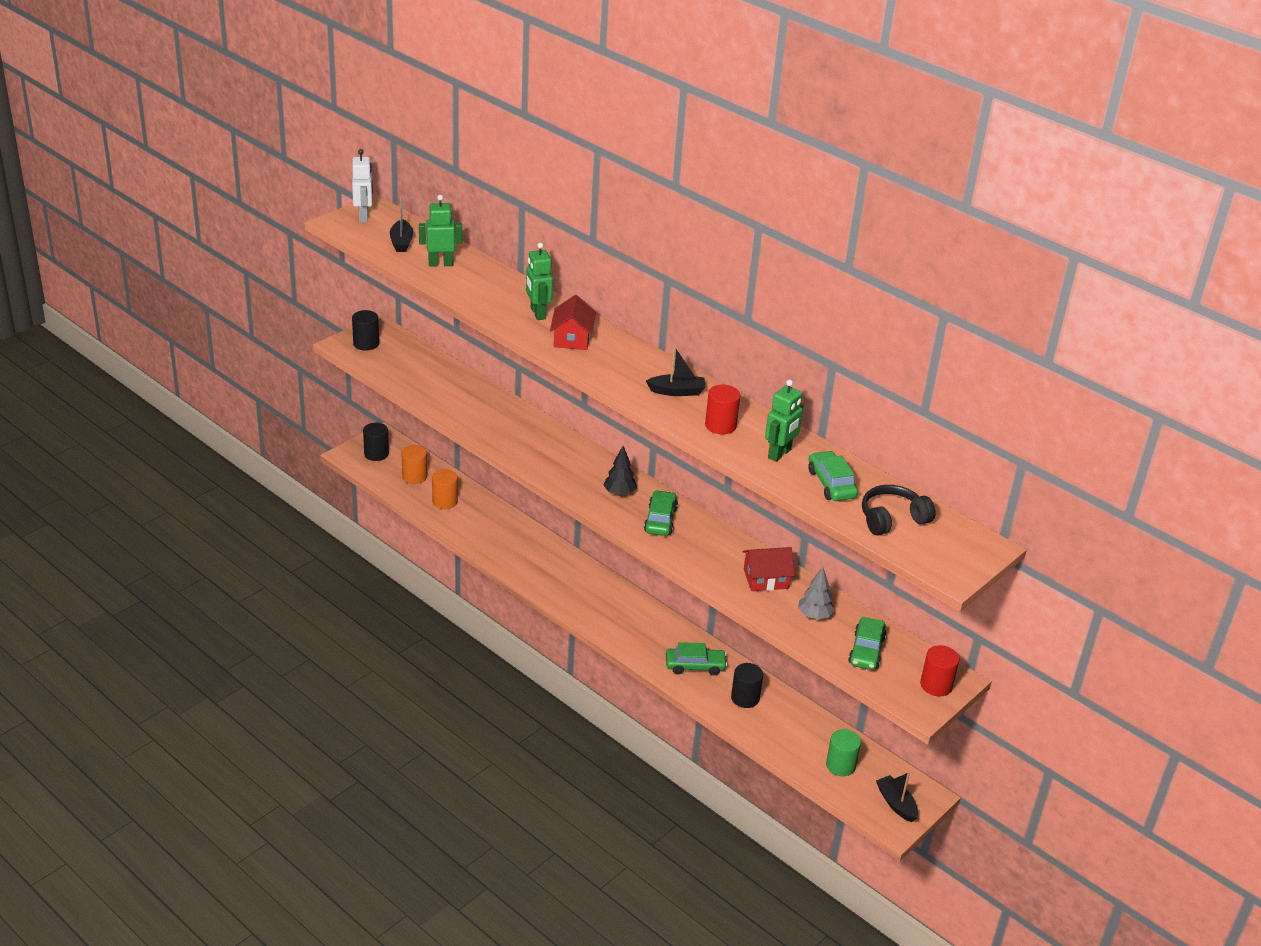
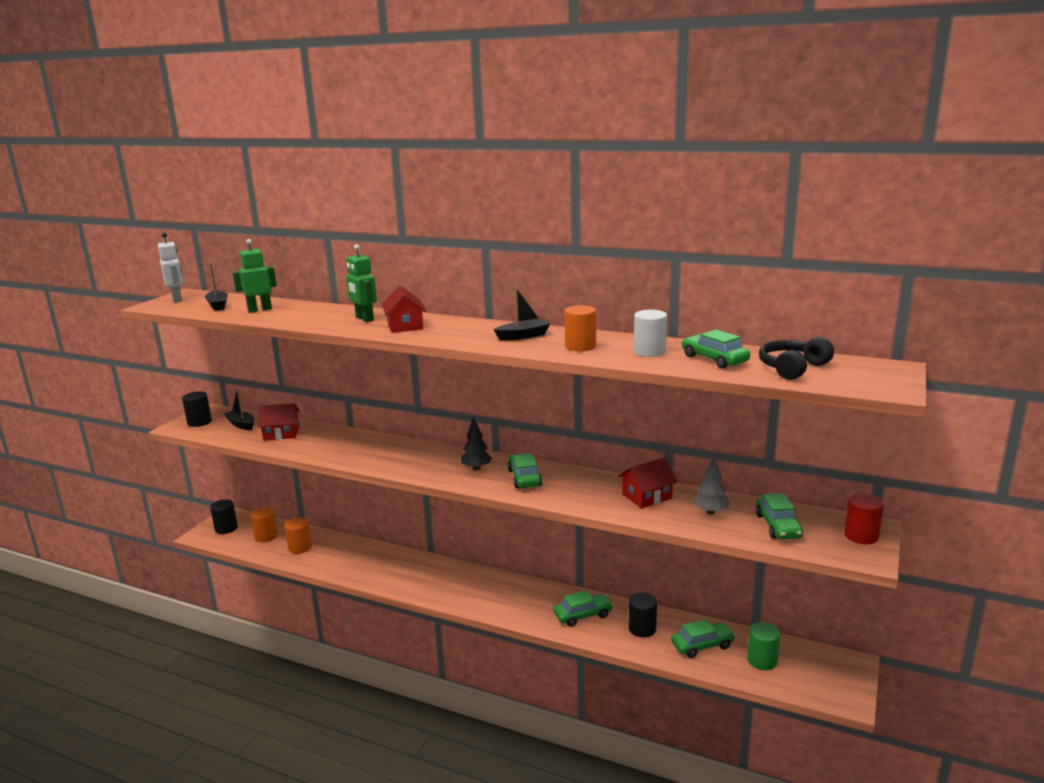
camera: 15 degrees left, 15 degrees down
red cylinder [705,385,740,434] -> orange cylinder [564,305,596,352]
green robot [765,380,803,462] -> white cylinder [634,310,667,357]
black boat [876,772,918,822] -> black boat moved to [224,389,254,430]
none -> red house [258,403,299,440]
none -> green car [671,619,735,658]

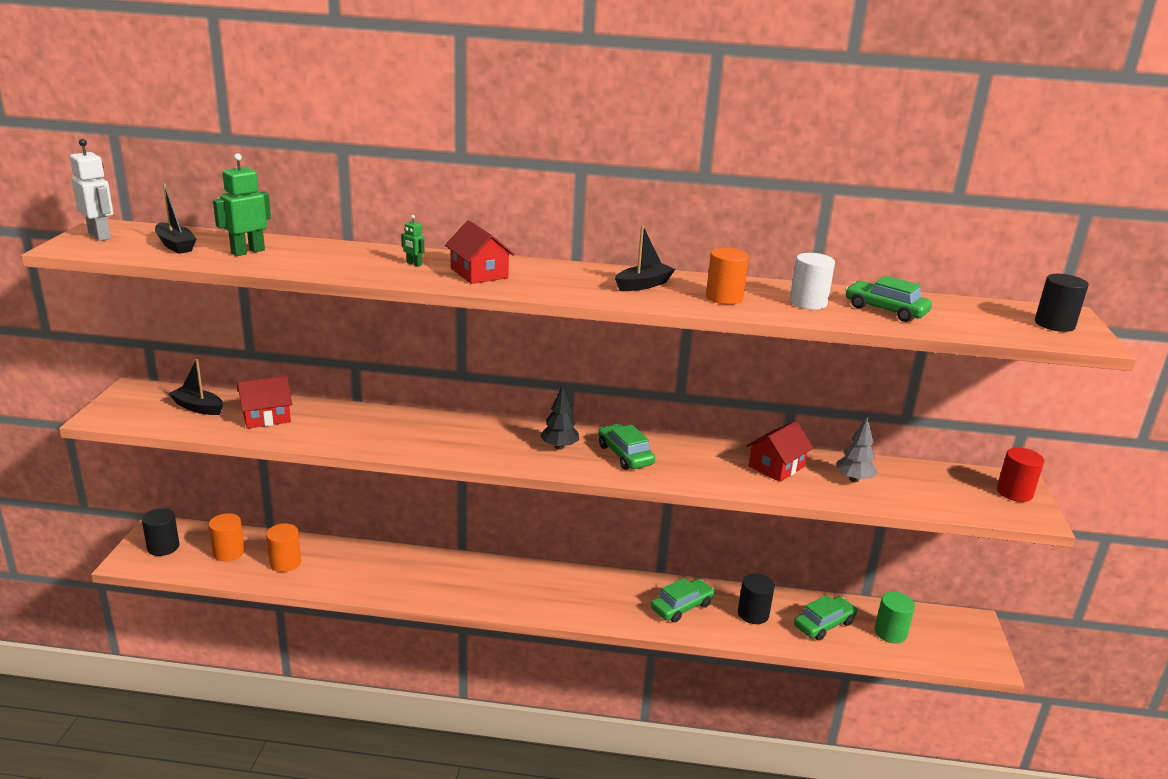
camera: 20 degrees left, 5 degrees up
black cylinder [182,391,212,427] -> black cylinder moved to [1035,274,1089,332]
green robot [346,244,377,322] -> green robot [401,215,424,267], size x0.51
green car [756,493,803,539] -> none
black headphones [759,337,834,380] -> none

